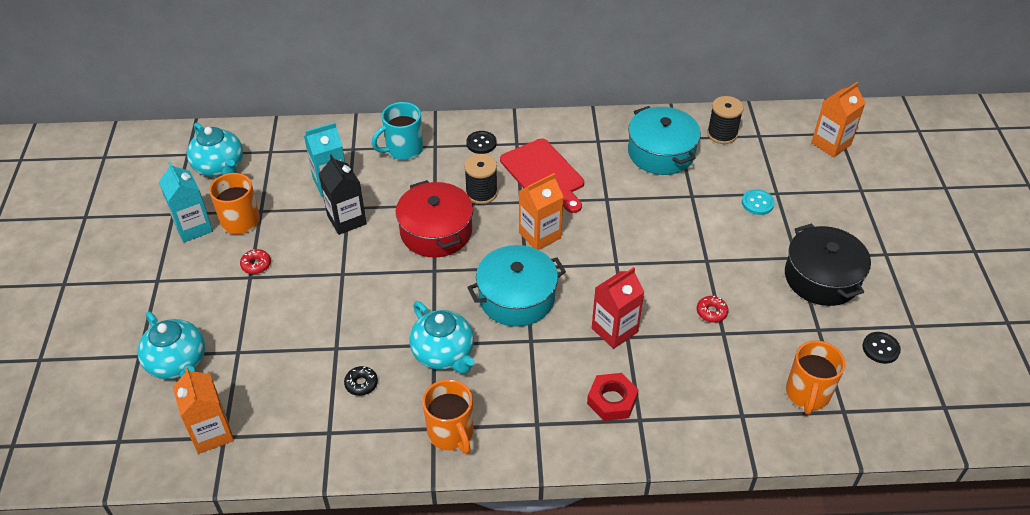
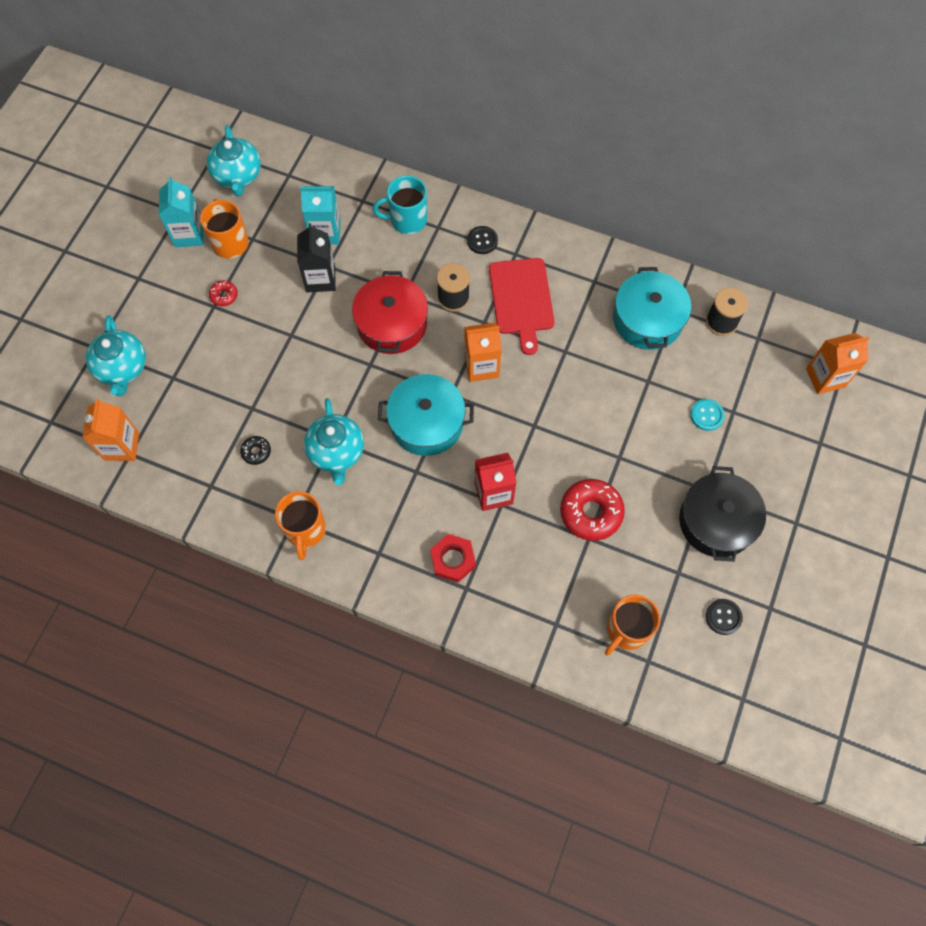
camera: 25 degrees right, 20 degrees up
red donut [697,296,729,323] -> red donut [560,479,625,541], size x2.05

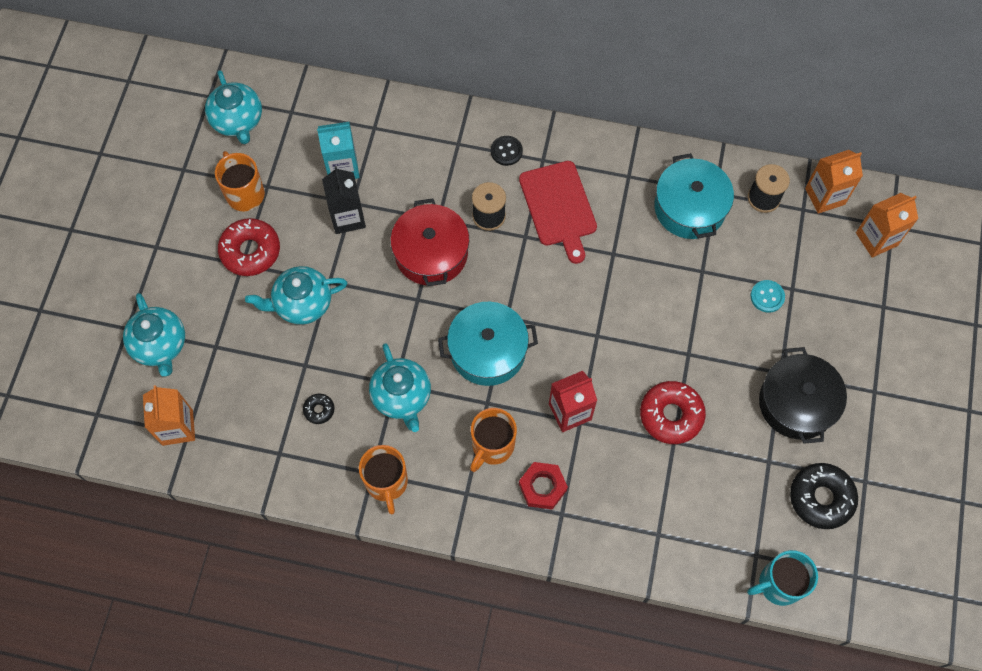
camera: 10 degrees left, 0 degrees up
turquoise carton [159,177,204,247] -> none
red donut [209,280,238,306] -> red donut [218,218,280,276], size x2.05
turquoise mug [372,176,427,234] -> turquoise mug moved to [747,550,818,606]
orange carton [464,322,502,382] -> orange carton moved to [805,150,863,214]
orange mug [605,595,660,656] -> orange mug moved to [470,408,517,472]
black button [706,599,743,635] -> black donut [790,463,858,529]
none -> turquoise teapot [245,266,347,325]

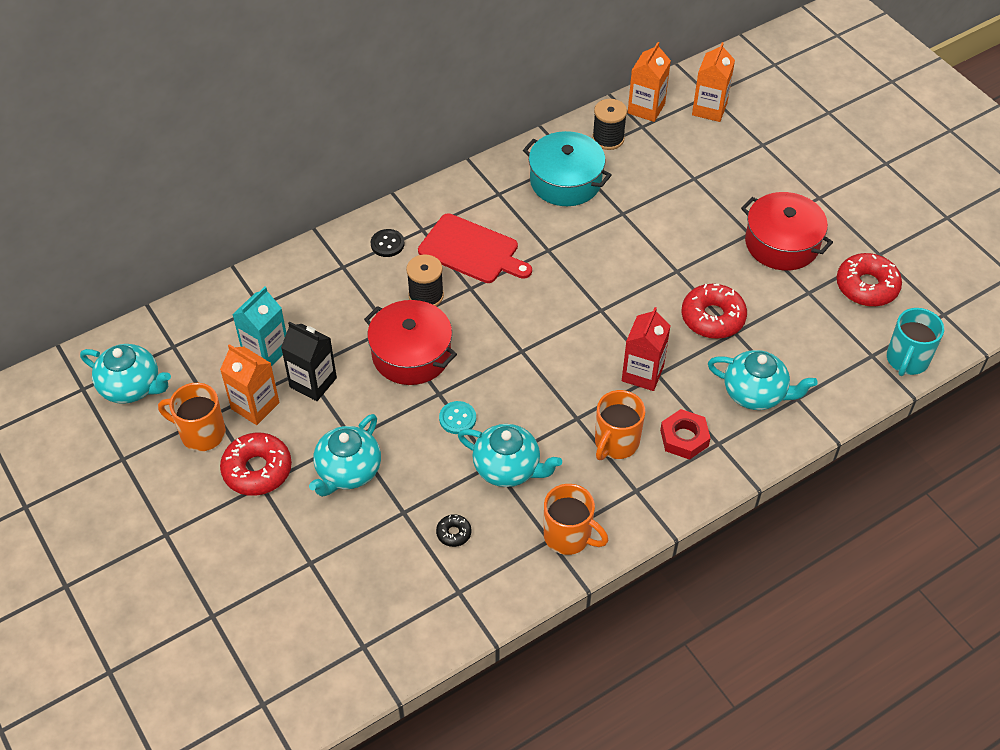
camera: 45 degrees left, 15 degrees down
turquoise teapot [123,293,185,377] -> turquoise teapot moved to [708,350,818,410]
orange carton [143,385,195,446] -> orange carton moved to [220,344,279,425]
turquoise pot [438,302,538,386] -> none
orange mug [470,408,517,472] -> orange mug turned 45 degrees clockwise [595,390,645,460]
turquoise button [750,280,785,313] -> turquoise button moved to [439,401,476,434]
black pot [759,347,847,444] -> red pot [741,192,833,270]
black donut [790,463,858,529] -> red donut [836,253,902,307]

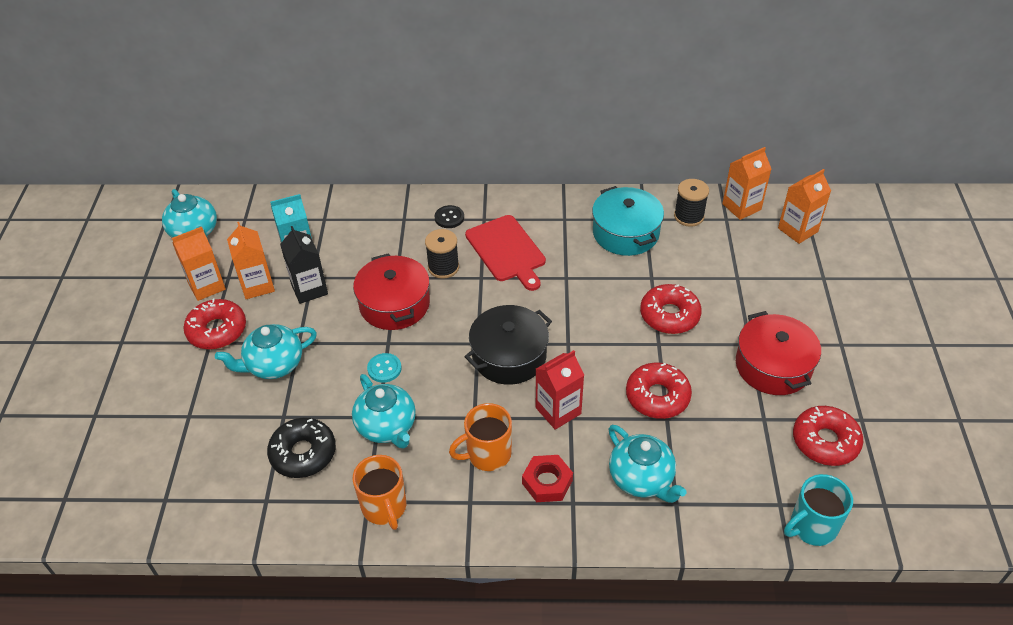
camera: 35 degrees right, 5 degrees down
orange mug [158,383,226,451] -> orange carton [172,227,226,301]
black donut [436,514,472,547] -> black donut [267,417,336,478], size x2.05
none -> black pot [464,305,552,385]
none -> red donut [640,284,702,334]

